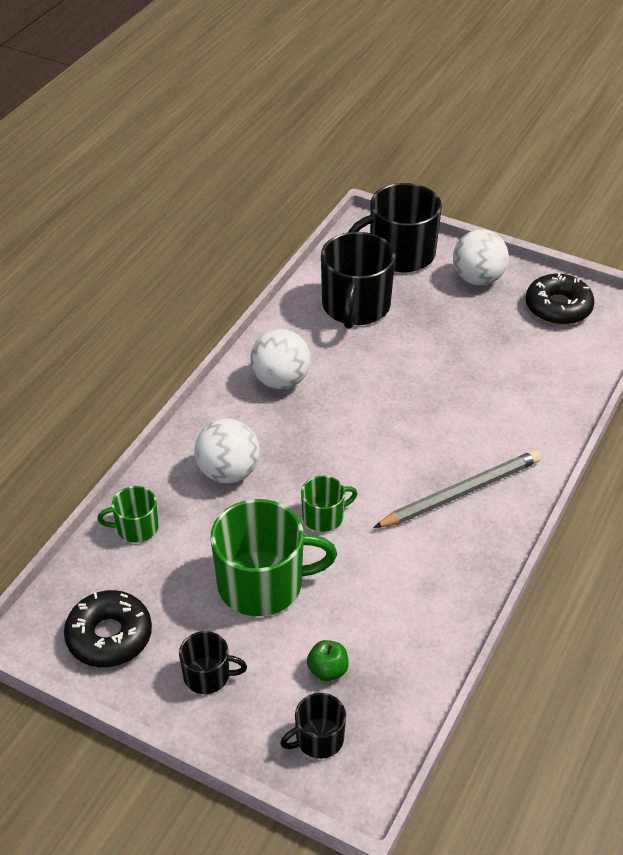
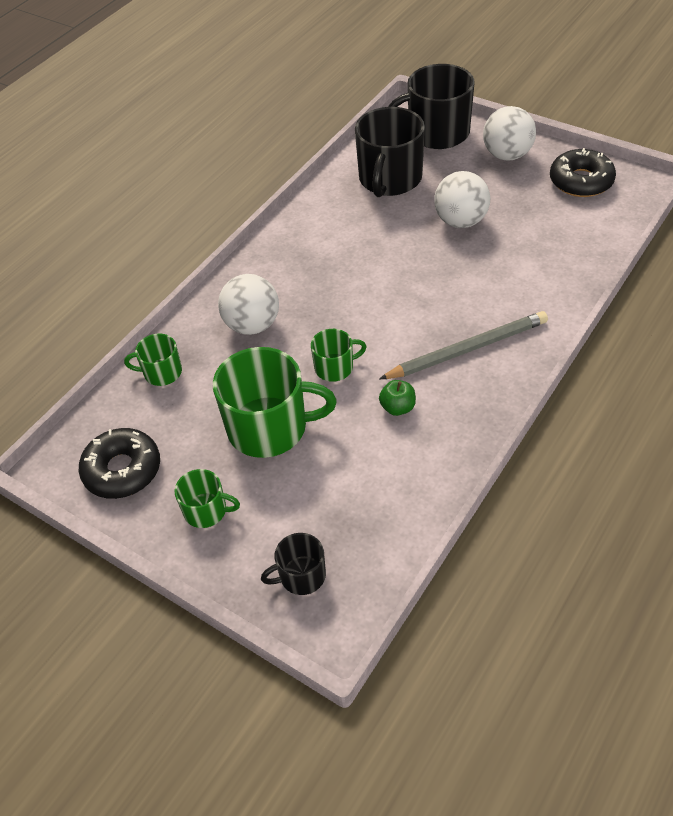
camera: 10 degrees right, 5 degrees up
black mug [179,631,247,694] -> green mug [175,469,240,528]
white ball [251,329,311,389] -> white ball moved to [434,171,490,228]
green apple [307,640,349,681] -> green apple moved to [379,380,416,416]

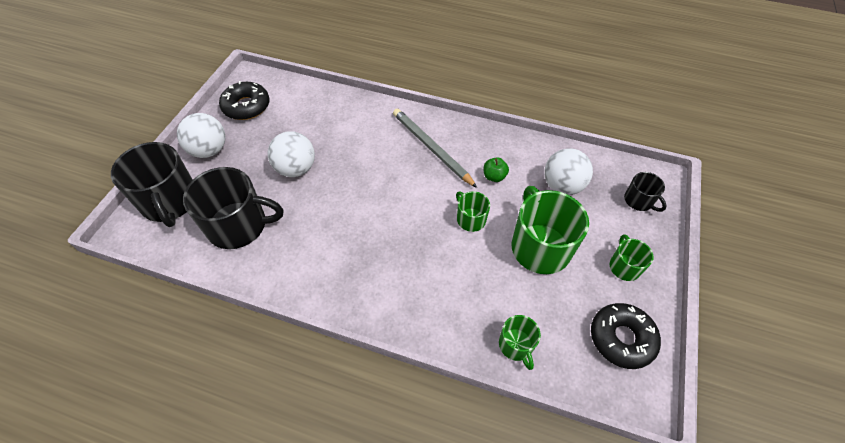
camera: 110 degrees left, 5 degrees up
white ball [218,274,279,335] -> white ball moved to [544,148,593,195]

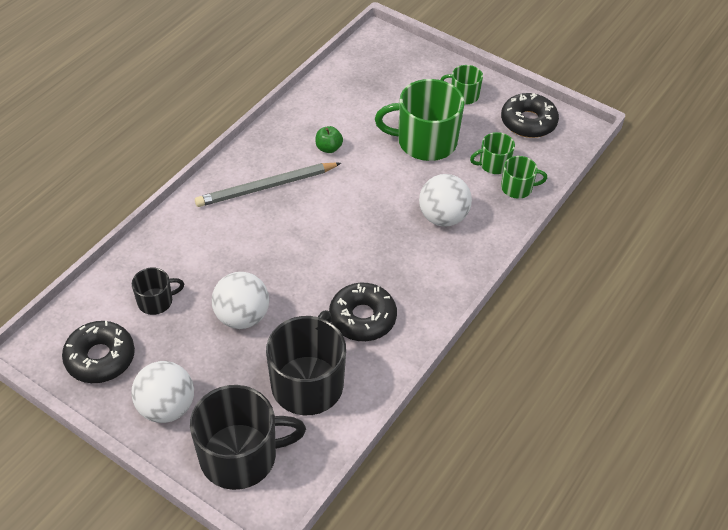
camera: 75 degrees left, 5 degrees down
green mug [456,191,490,232] -> green mug moved to [470,132,515,174]
white ball [544,148,593,195] -> white ball moved to [419,174,472,227]
black mug [624,172,667,212] -> black mug moved to [132,268,184,315]
none -> black donut [329,283,397,341]

